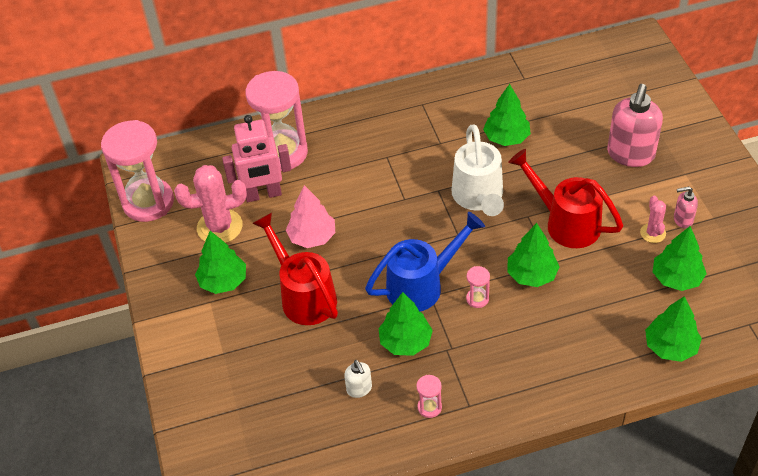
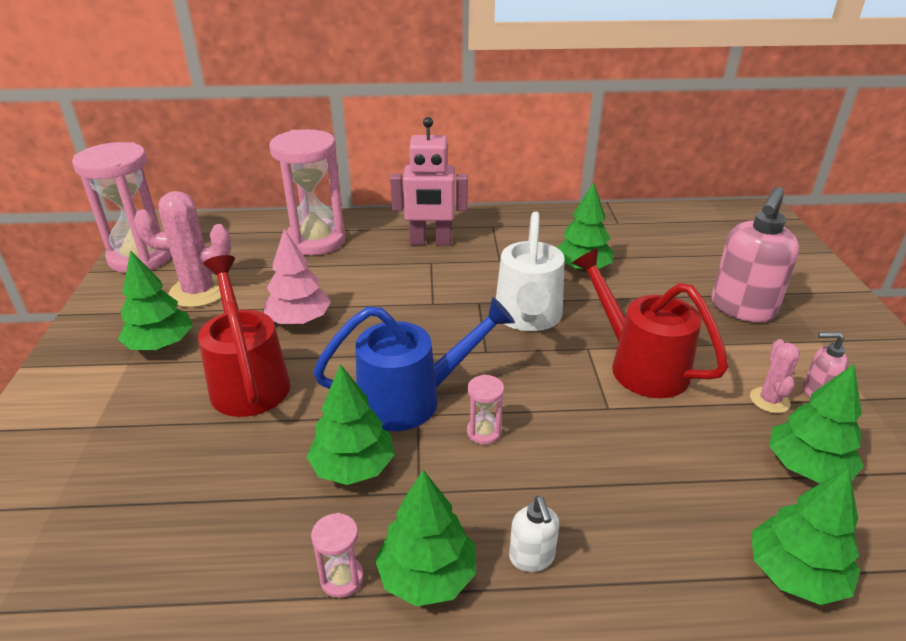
camera: 10 degrees right, 15 degrees down
pink robot [222,115,291,202] -> pink robot moved to [390,117,468,246]
white soap dispenser [344,360,372,398] -> white soap dispenser moved to [509,496,559,572]
green tree [507,223,560,287] -> green tree moved to [375,470,476,606]

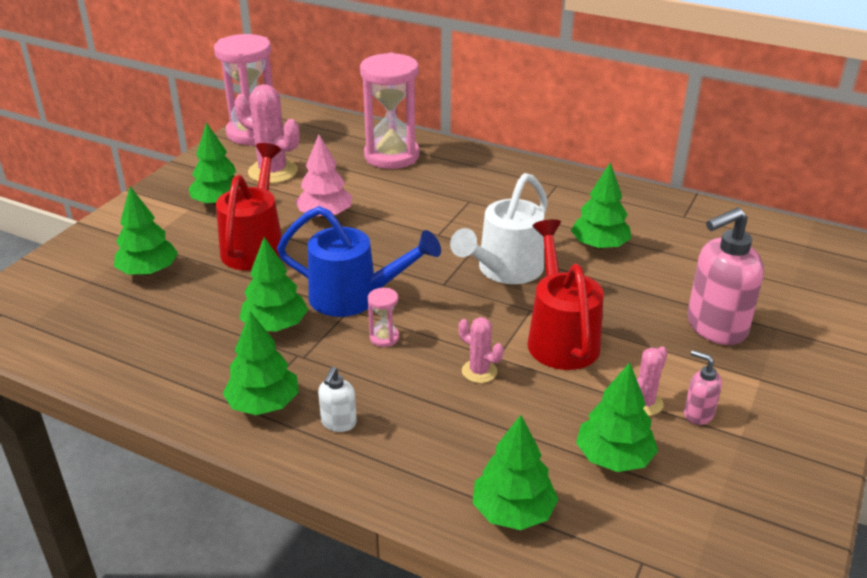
camera: 30 degrees right, 0 degrees up
pink hourglass [311,513,364,598] -> none
pink robot [390,117,468,246] -> none
none -> green tree [114,187,178,276]
none -> pink cactus [459,317,504,383]

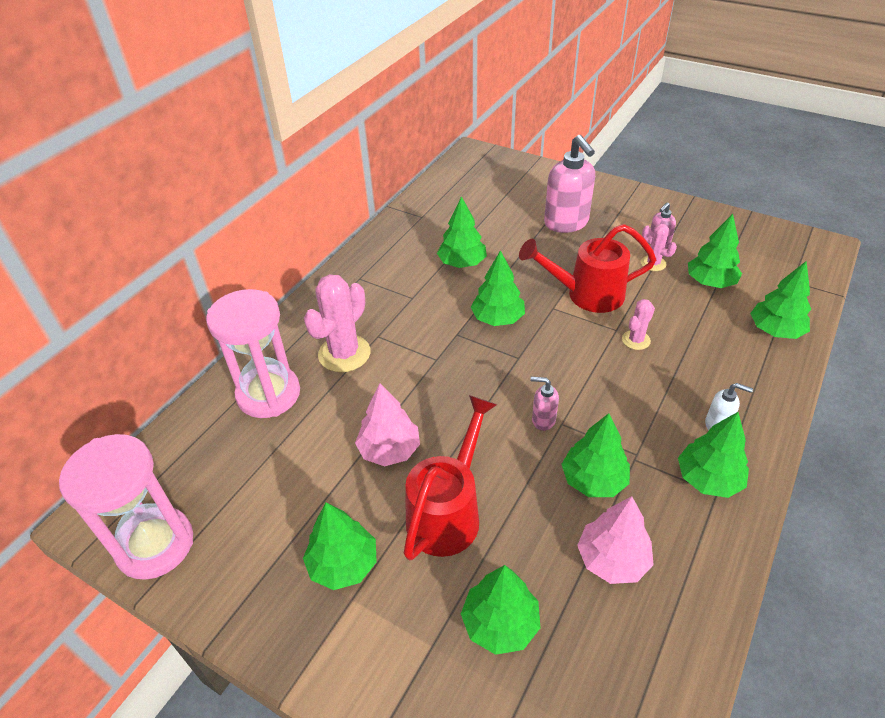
camera: 85 degrees left, 10 degrees up
red watering can [216,143,282,271] -> red watering can turned 105 degrees clockwise [404,395,497,560]
pink cactus [235,84,299,184] -> pink cactus moved to [304,274,370,372]
blue watering can [277,206,441,317] -> pink soap dispenser [531,377,559,431]
pink hourglass [368,288,399,347] -> none
white watering can [450,173,548,284] -> green tree [471,250,525,326]
none -> pink tree [577,496,654,584]

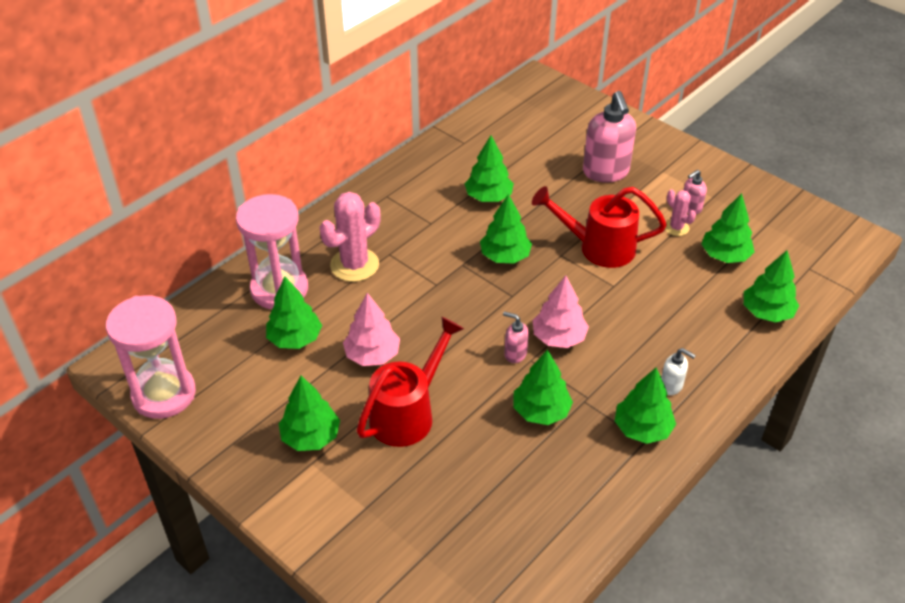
camera: 10 degrees right, 0 degrees up
green tree [461,565,540,655] -> green tree moved to [266,277,322,349]
pink tree [577,496,654,584] -> pink tree moved to [533,275,589,348]
pink cactus [622,299,655,350] -> none

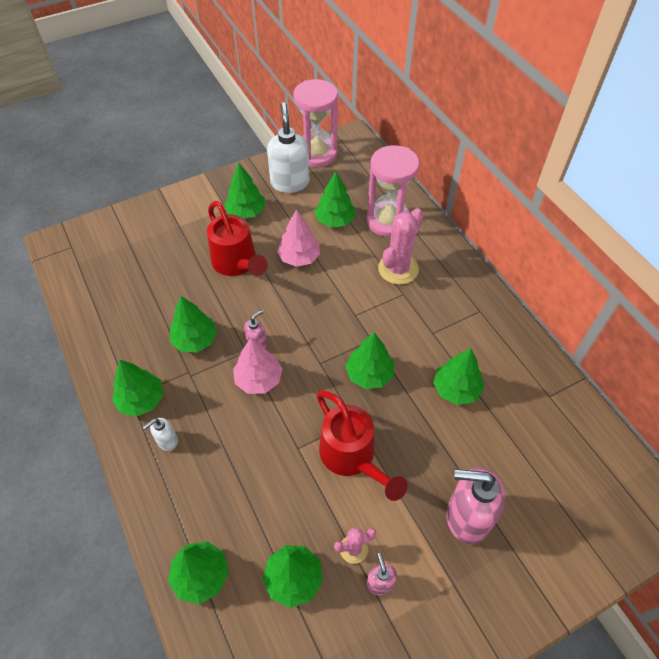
camera: 110 degrees right, 10 degrees up
pink cactus [320,192,381,282] -> pink cactus turned 60 degrees clockwise [378,208,423,285]
red watering can [532,186,667,268] -> red watering can turned 120 degrees clockwise [316,390,408,501]
none -> white soap dispenser [267,102,309,193]

